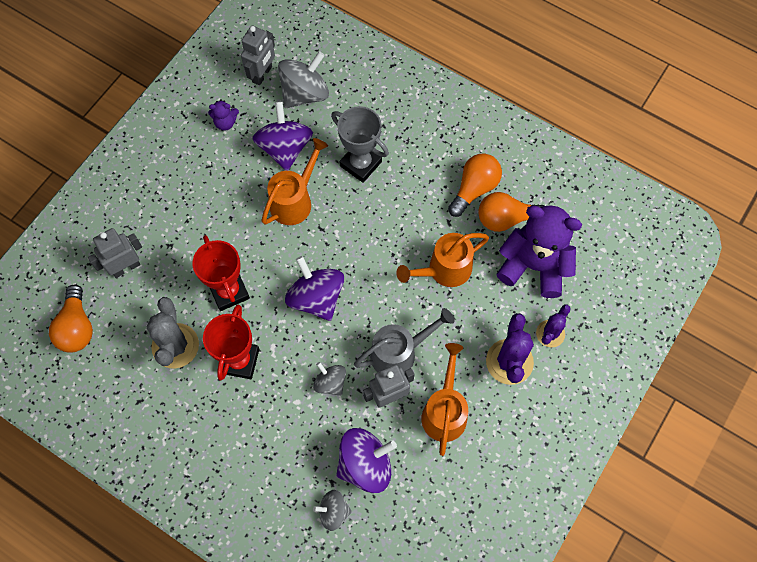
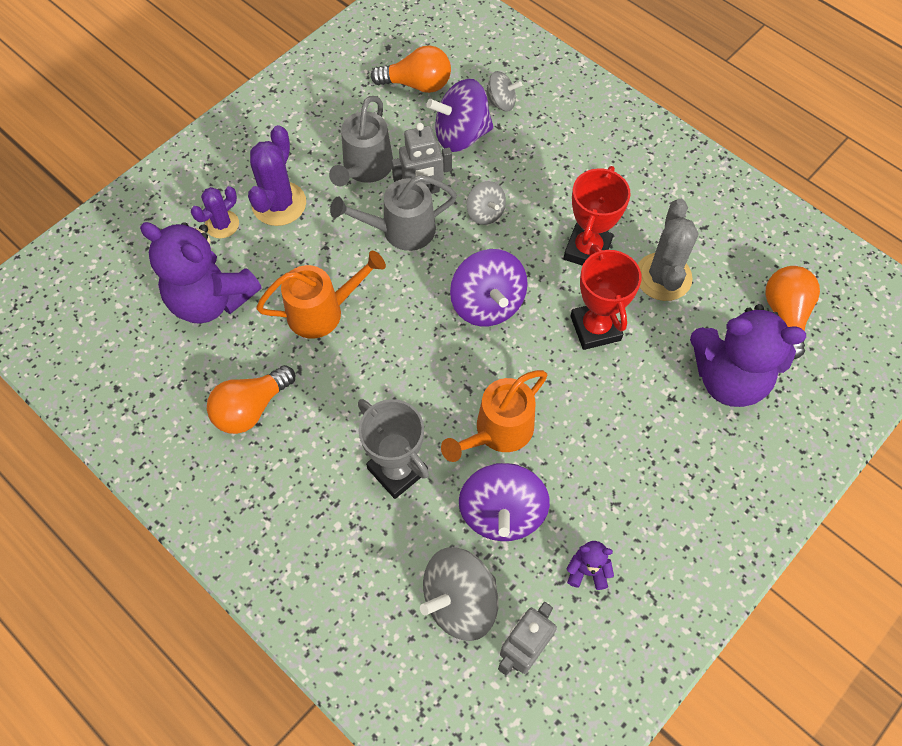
camera: 170 degrees left, 5 degrees down
grey robot [88,228,142,278] -> purple teddy bear [690,304,806,407]
orange watering can [421,343,468,456] -> grey watering can [329,96,393,187]
orange light bulb [478,192,544,232] -> orange light bulb moved to [371,45,451,93]

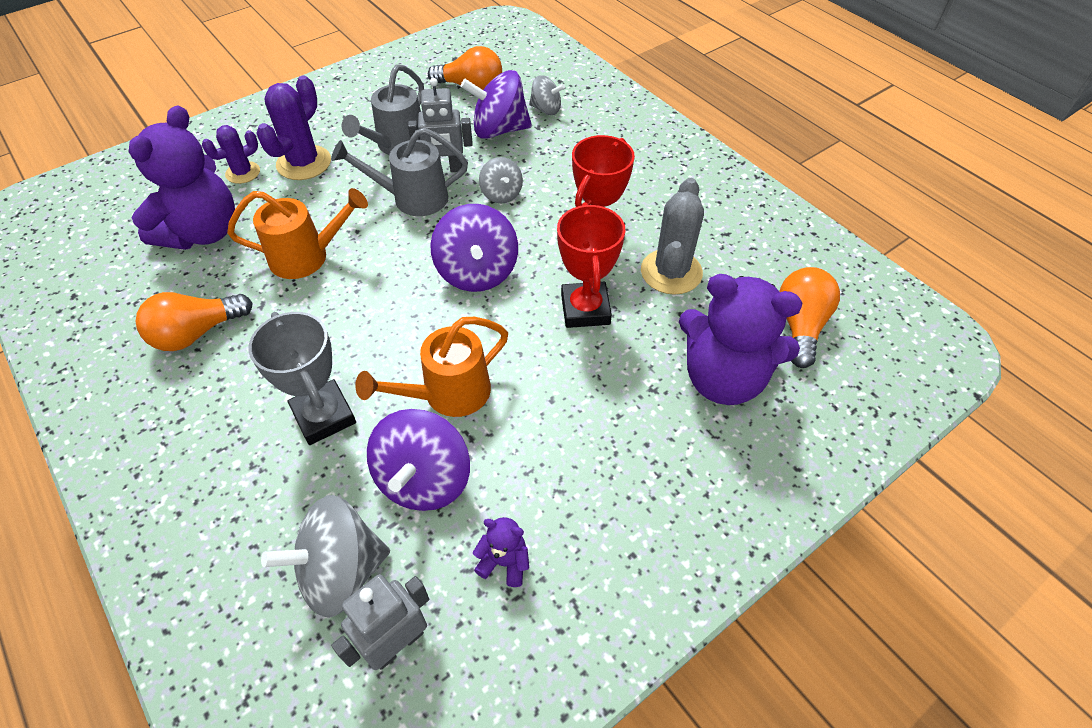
camera: 10 degrees right, 10 degrees down
purple teddy bear [140,222,262,324] -> purple teddy bear turned 105 degrees counterclockwise [129,106,235,250]

